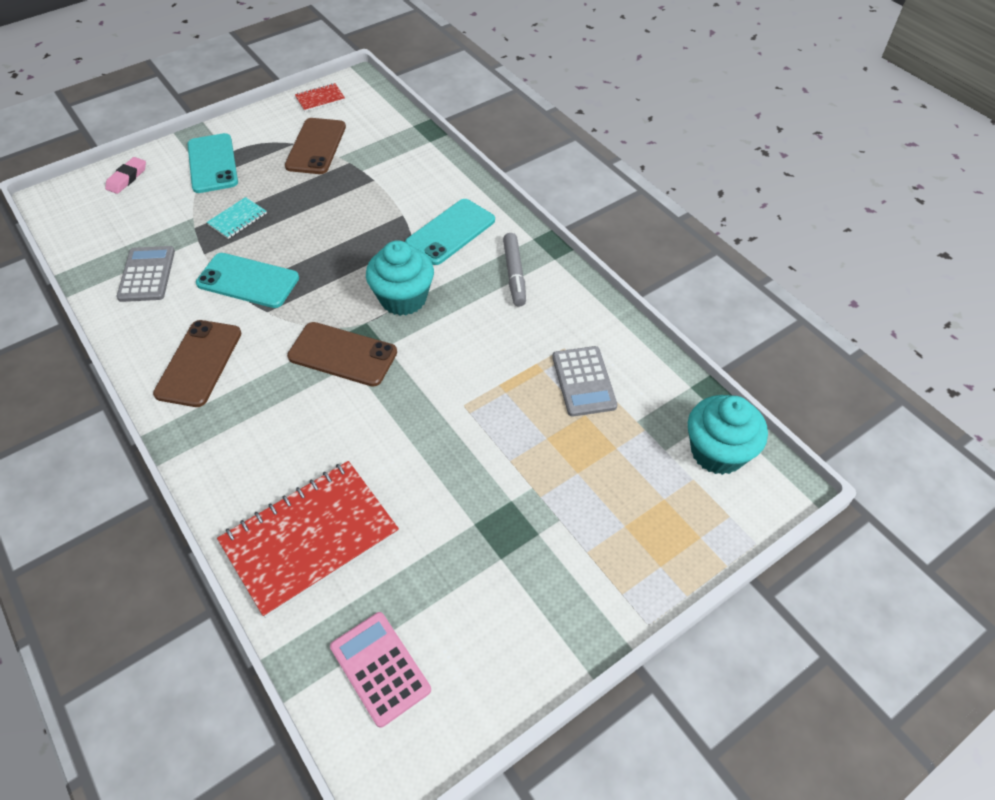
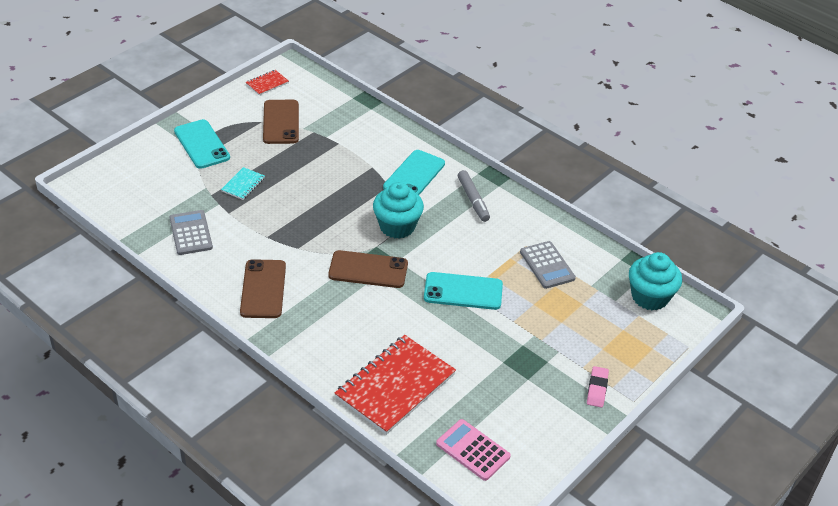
camera: 15 degrees left, 10 degrees down
pink eraser [105,157,146,194] -> pink eraser moved to [587,366,609,407]
turquoise phone [196,253,299,308] -> turquoise phone moved to [424,272,503,310]

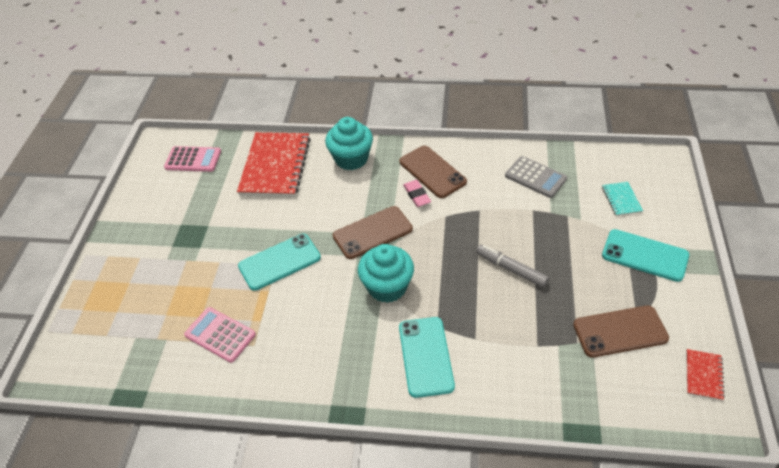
camera: 150 degrees right, 5 degrees up
turquoise notebook [221,167,265,200] -> turquoise notebook moved to [602,182,643,216]
brown phone [263,100,299,144] -> brown phone turned 60 degrees counterclockwise [573,305,669,357]
grey marker [458,170,490,222] -> grey marker moved to [476,245,549,288]
grey calculator [520,241,576,289] -> pink calculator [184,307,256,363]
pink eraser [587,366,609,407] -> pink eraser moved to [403,180,431,207]
turquoise cupcake [629,252,682,311] -> turquoise cupcake moved to [325,117,373,170]

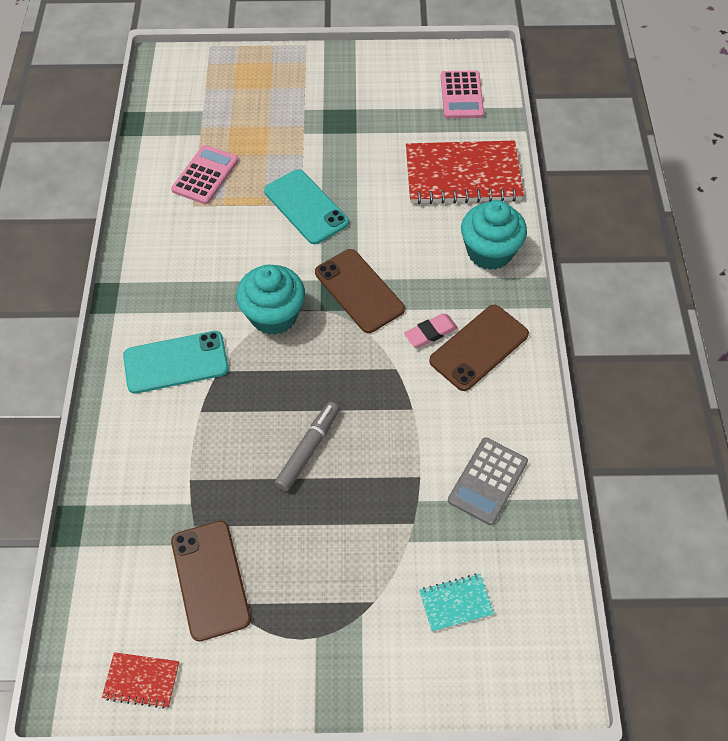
camera: 80 degrees right, 10 degrees up
turquoise phone [602,229,689,282] -> none

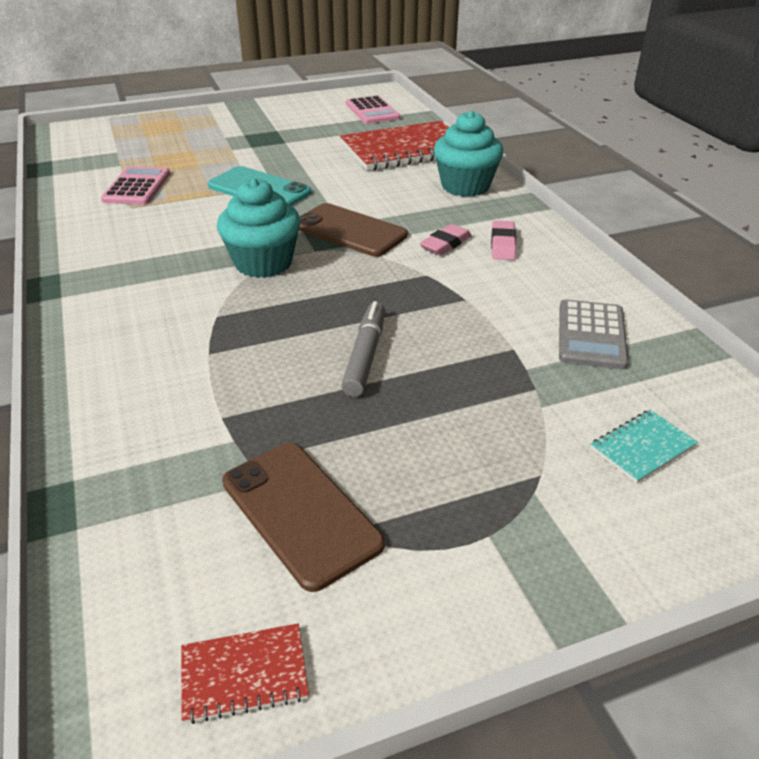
camera: 20 degrees left, 20 degrees down
turquoise phone [123,331,229,394] -> none
brown phone [429,305,529,391] -> pink eraser [491,220,516,260]

